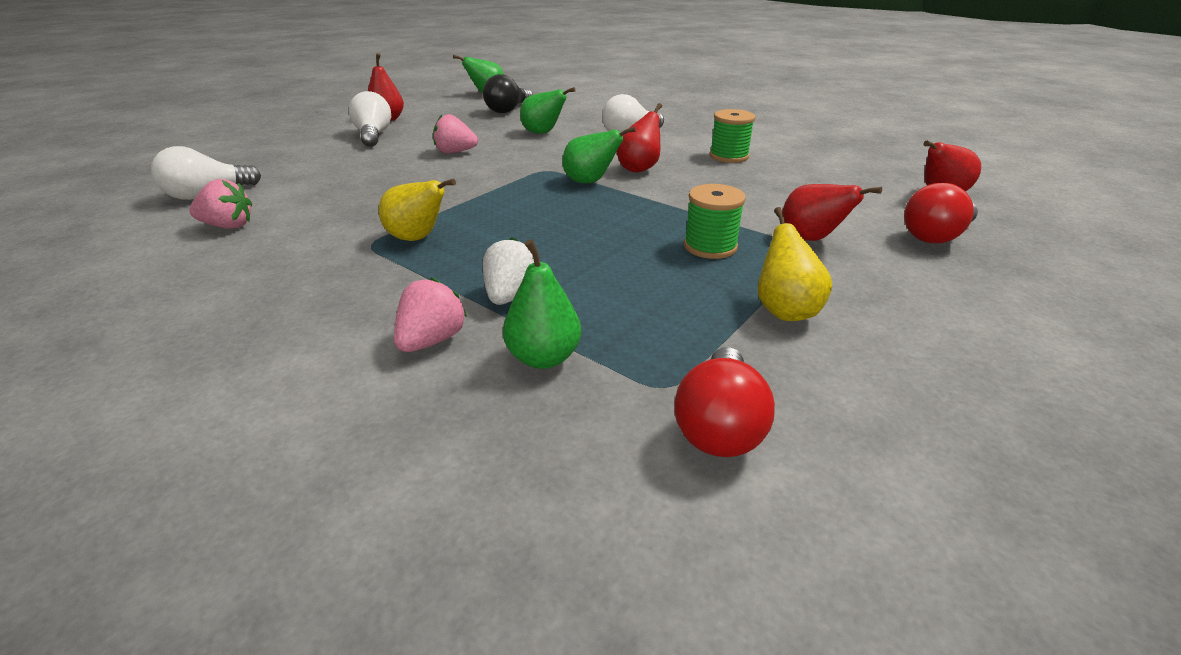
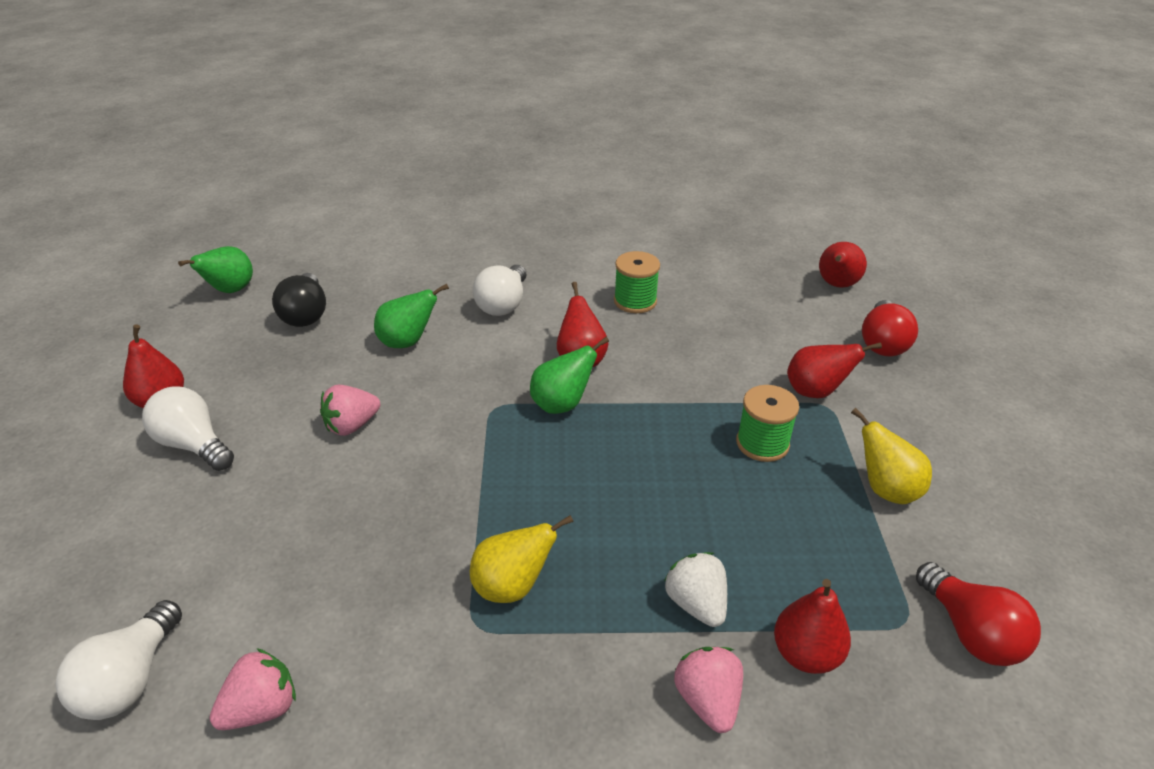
camera: 40 degrees left, 5 degrees up
green pear [503,239,581,369] -> red pear [774,579,851,674]

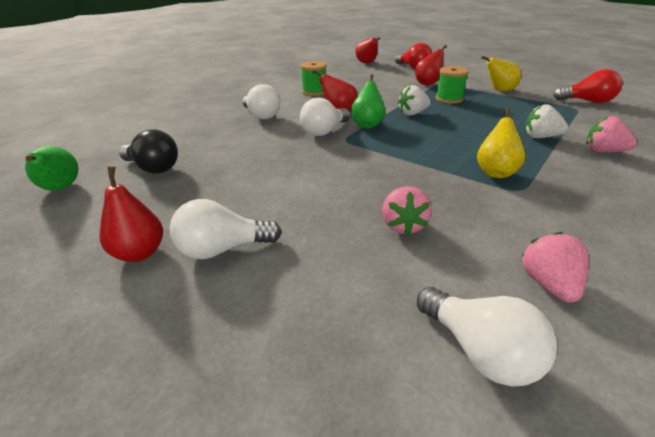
camera: 50 degrees left, 5 degrees down
pink strawberry [320,385,380,436] -> pink strawberry moved to [382,186,432,236]
green pear [374,284,449,348] -> none
red pear [774,579,851,674] -> none
none -> white light bulb [300,98,350,136]
none -> white strawberry [398,85,431,116]

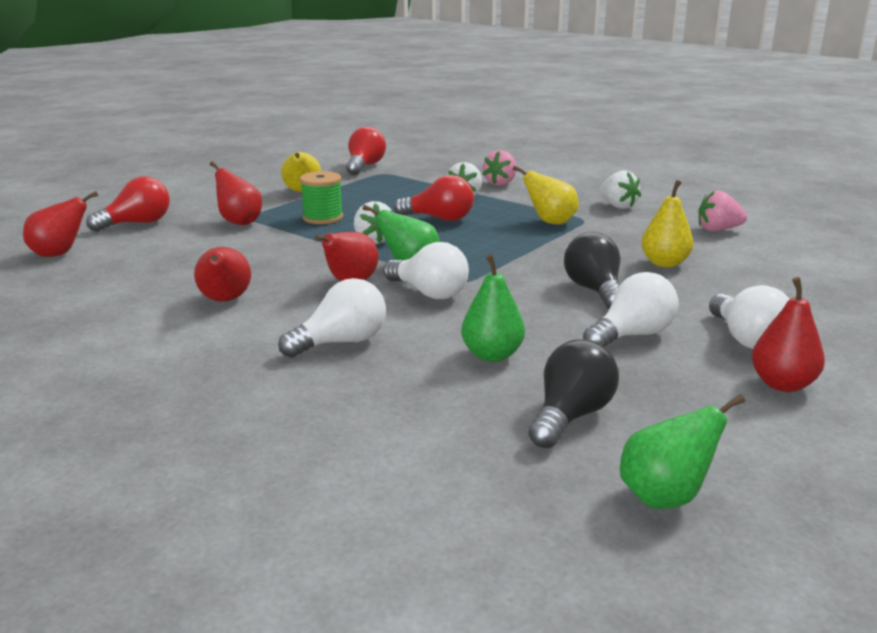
camera: 90 degrees left, 10 degrees down
green spool [300,61,327,96] -> red pear [194,247,251,302]
pink strawberry [382,186,432,236] -> yellow pear [641,180,693,268]
white light bulb [417,287,557,387] -> white light bulb moved to [583,272,679,347]
none -> red light bulb [394,175,474,221]
none -> green pear [461,254,525,362]
none -> black light bulb [564,232,621,309]
none -> white strawberry [599,171,641,209]

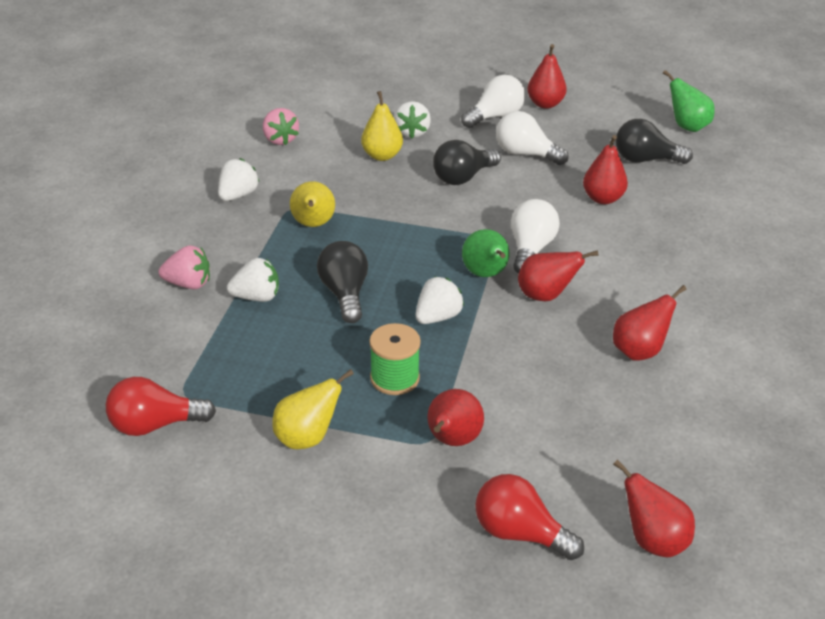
camera: 115 degrees left, 15 degrees up
white light bulb [278,278,386,358] -> none
red light bulb [394,175,474,221] -> black light bulb [317,241,368,323]
green pear [461,254,525,362] -> red pear [583,135,628,204]
none -> white strawberry [394,101,431,138]

